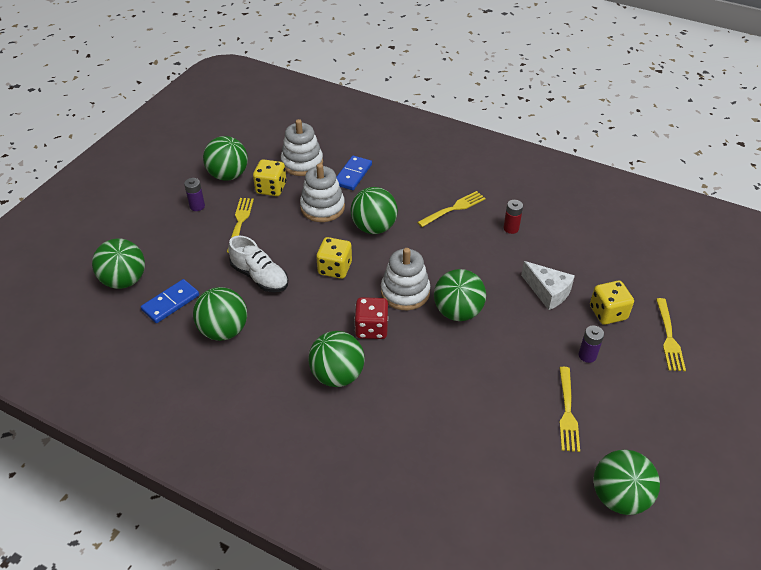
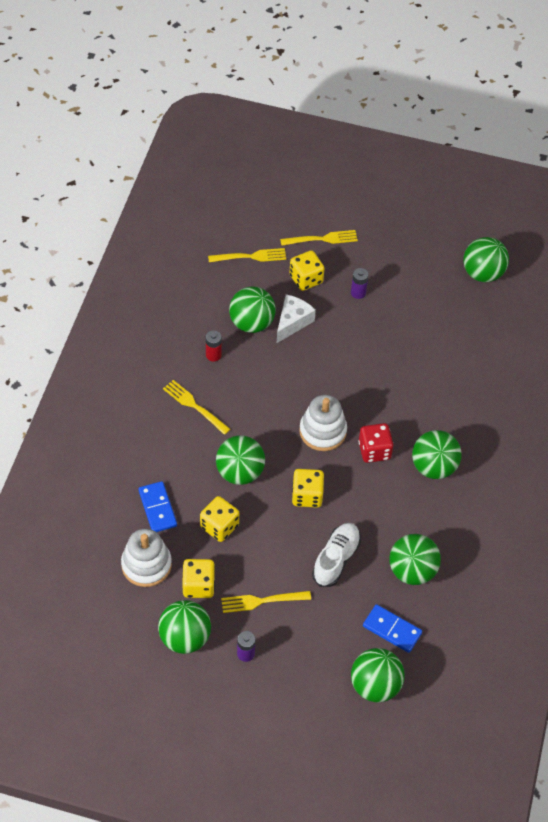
camera: 105 degrees left, 10 degrees up
white stacking toy [300,163,345,222] -> yellow dice [200,496,239,542]
blue domino [336,156,372,190] -> blue domino turned 60 degrees clockwise [139,481,177,532]
green ball [434,269,486,321] -> green ball moved to [229,286,276,333]
yellow fork [559,367,580,452] -> yellow fork moved to [208,248,286,262]

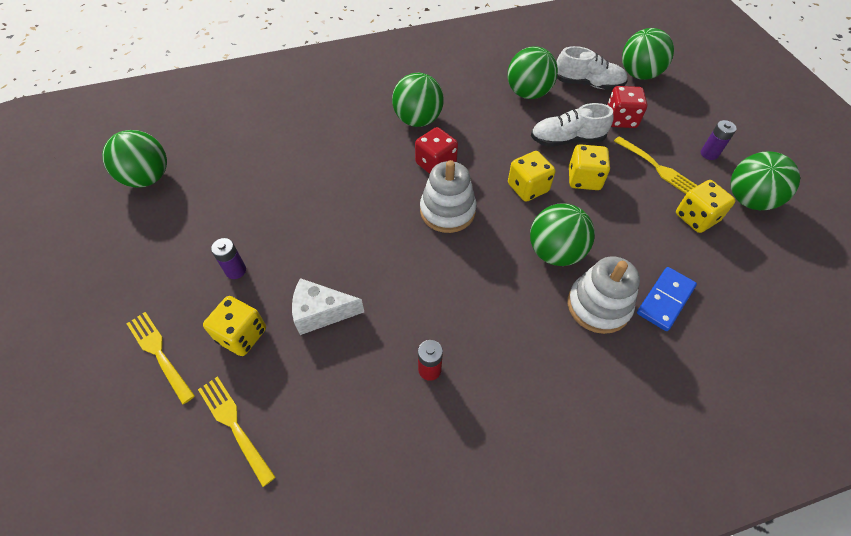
camera: 120 degrees left, 0 degrees up
white stacking toy [121,529,172,587] -> white stacking toy moved to [568,256,640,334]
yellow fork [163,380,230,435] -> none
yellow dice [200,496,239,542] -> yellow dice moved to [569,144,610,190]
green ball [229,286,276,333] -> none
blue domino [363,604,422,653] -> white shoe [557,46,628,90]
none -> red dice [607,86,647,128]

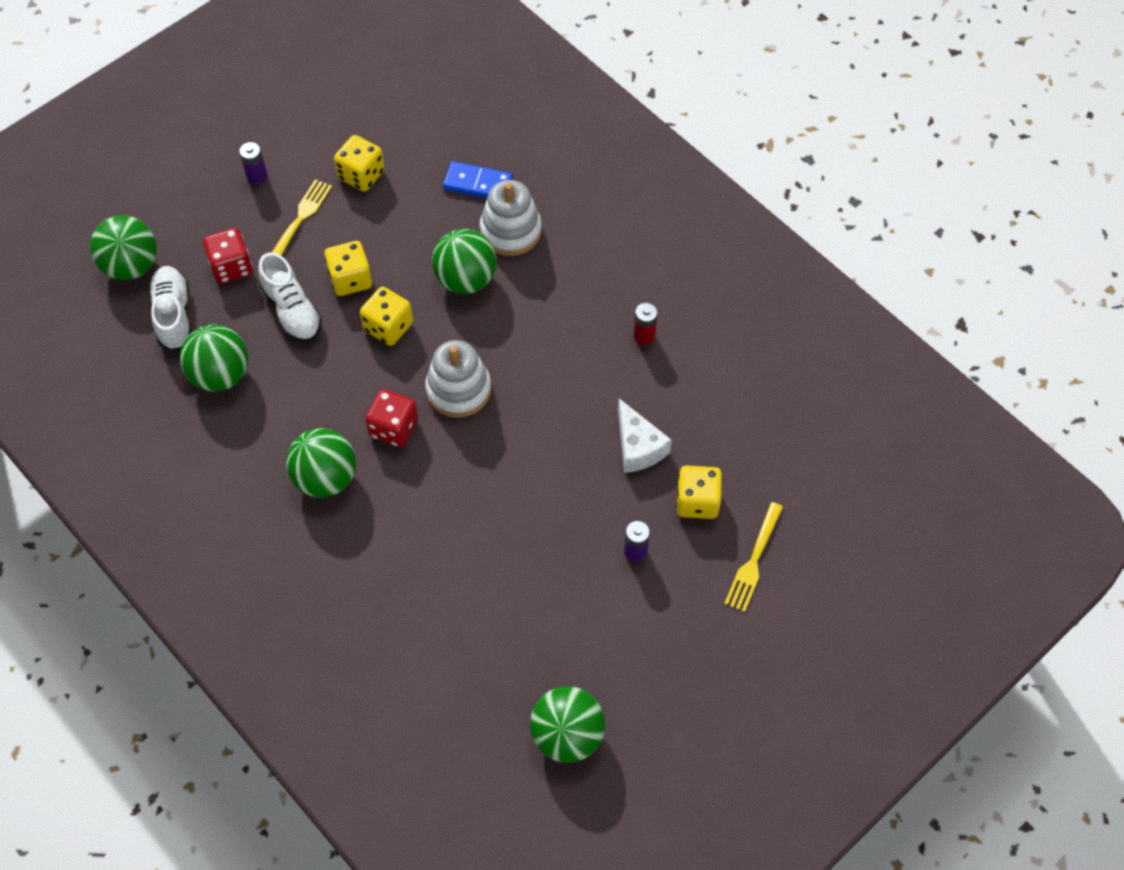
camera: 115 degrees left, 5 degrees up
yellow fork [198,376,275,487] -> none
green ball [731,151,800,210] -> none

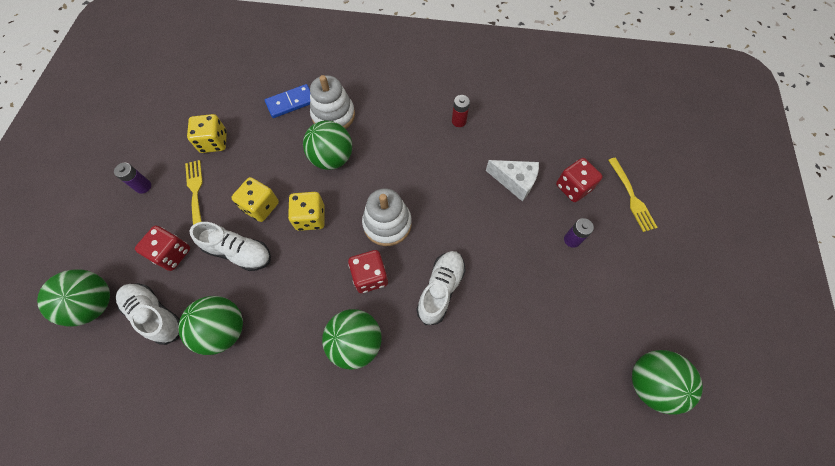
camera: 40 degrees left, 5 degrees up
yellow dice [676,465,722,519] -> red dice [556,158,603,202]
none -> white shoe [416,251,466,325]

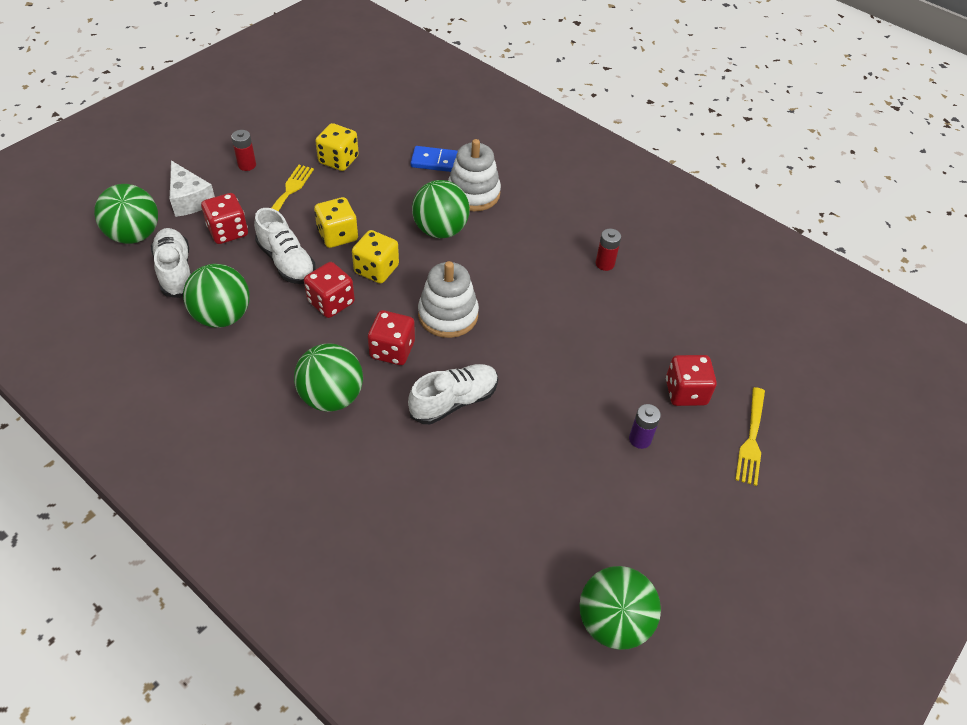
camera: 30 degrees right, 15 degrees down
purple battery [114,163,151,194] -> red battery [231,130,256,171]
white cheese [486,160,539,201] -> white cheese moved to [170,161,215,217]
none -> red dice [304,262,355,318]

